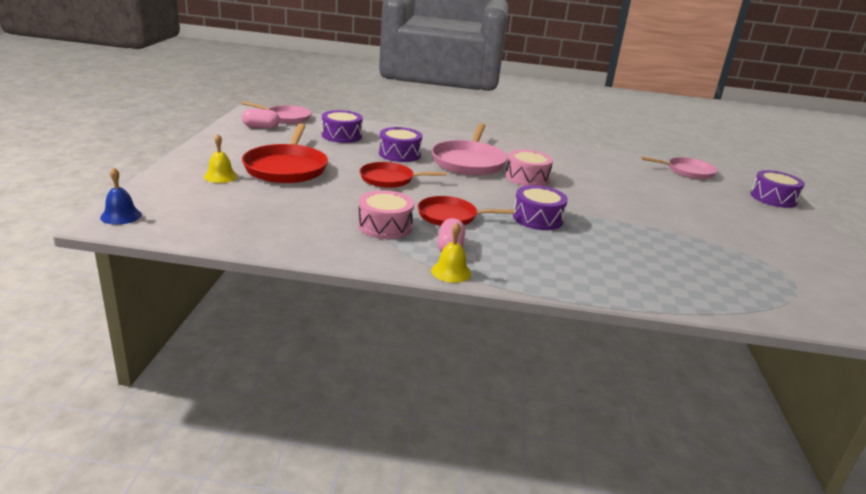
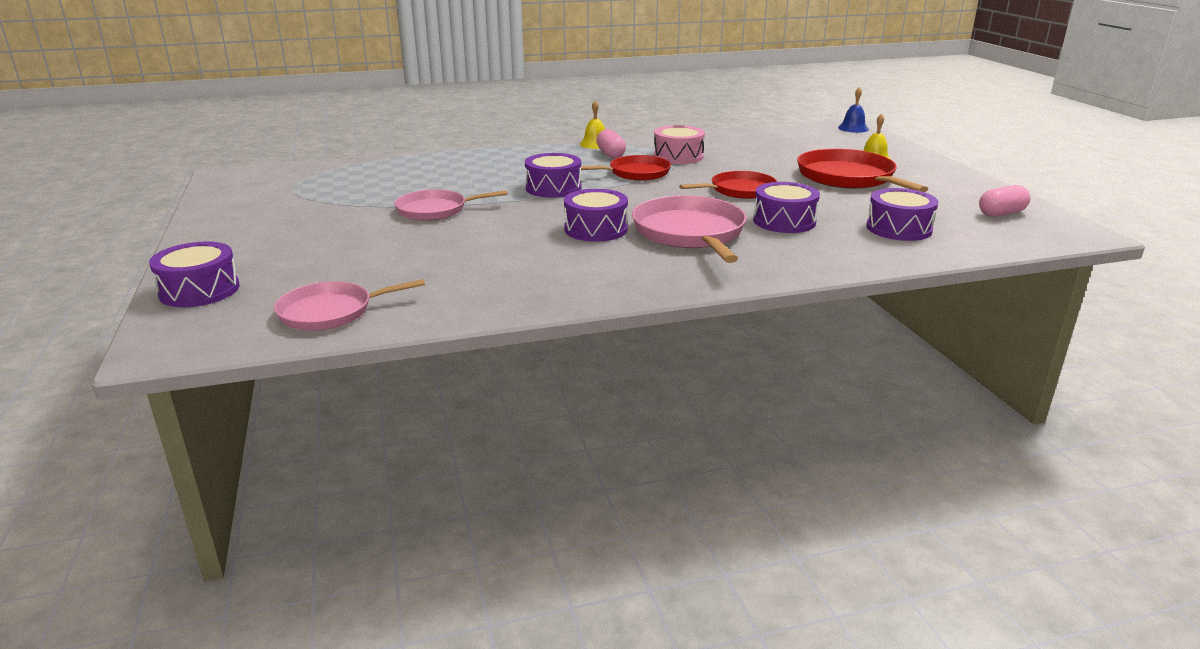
camera: 160 degrees right, 0 degrees up
pink pan [242,102,311,124] -> pink pan moved to [394,189,508,221]
pink drum [505,149,553,186] -> purple drum [564,189,628,242]

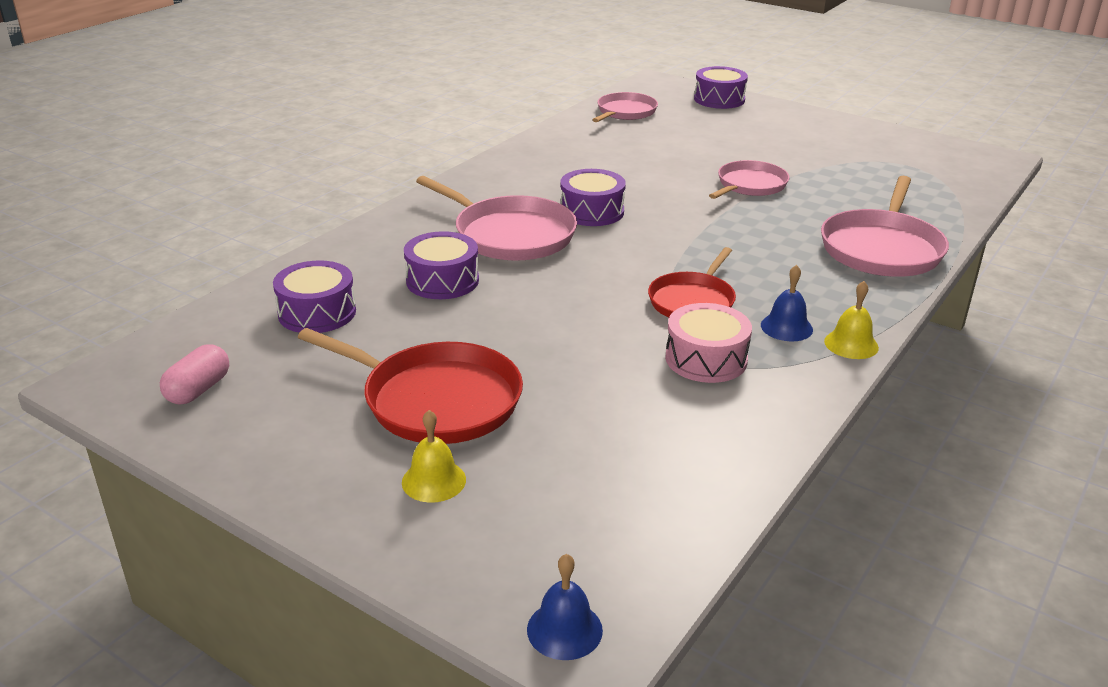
camera: 140 degrees right, 5 degrees up
purple drum [525,153,582,198] -> none
pink capsule [596,129,626,158] -> blue bell [761,265,813,341]
red pan [679,171,777,199] -> none
none -> pink pan [821,176,949,277]

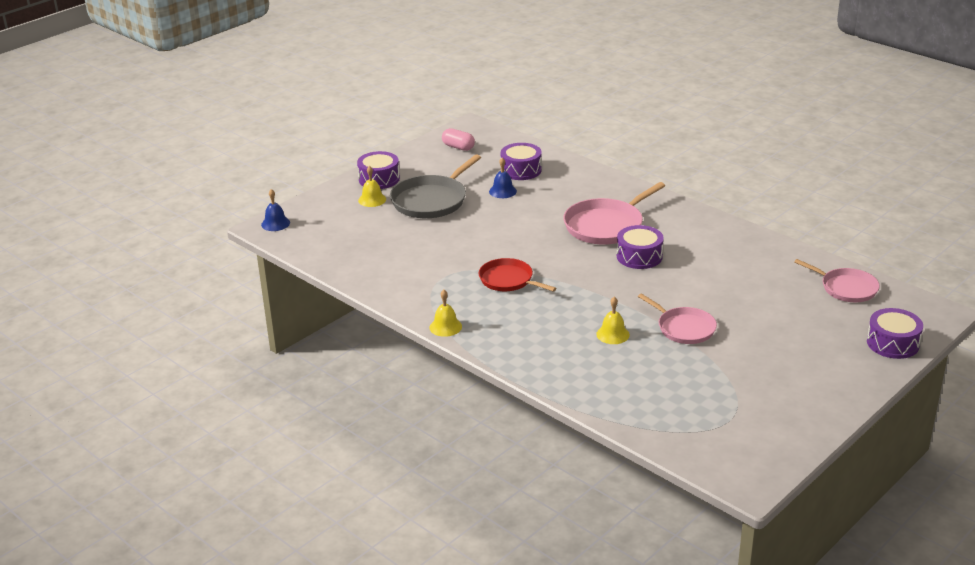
camera: 100 degrees right, 0 degrees up
red pan [298,328,523,444] -> grey pan [390,154,481,218]
purple drum [404,231,479,299] -> purple drum moved to [357,151,400,189]
pink drum [665,303,752,383] -> none
blue bell [761,265,813,341] -> blue bell moved to [489,157,517,198]
pink pan [821,176,949,277] -> none
none -> yellow bell [596,297,630,344]

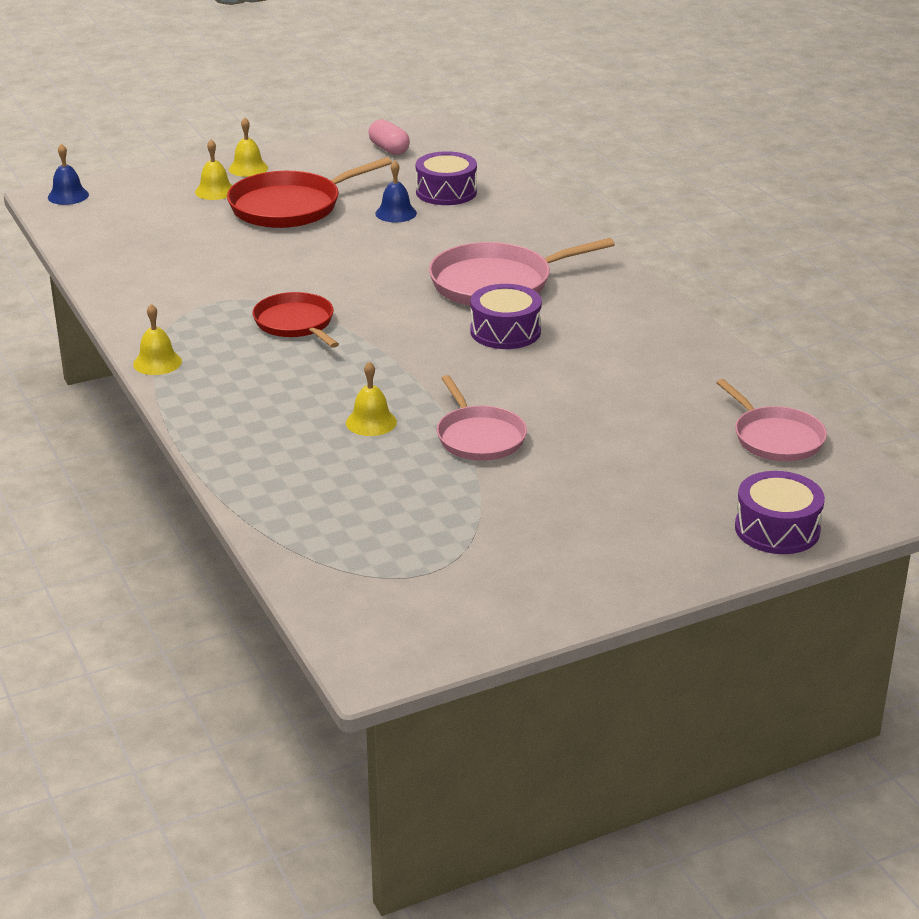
camera: 20 degrees right, 0 degrees up
purple drum [357,151,400,189] -> yellow bell [229,118,268,177]
grey pan [390,154,481,218] -> red pan [227,157,392,228]

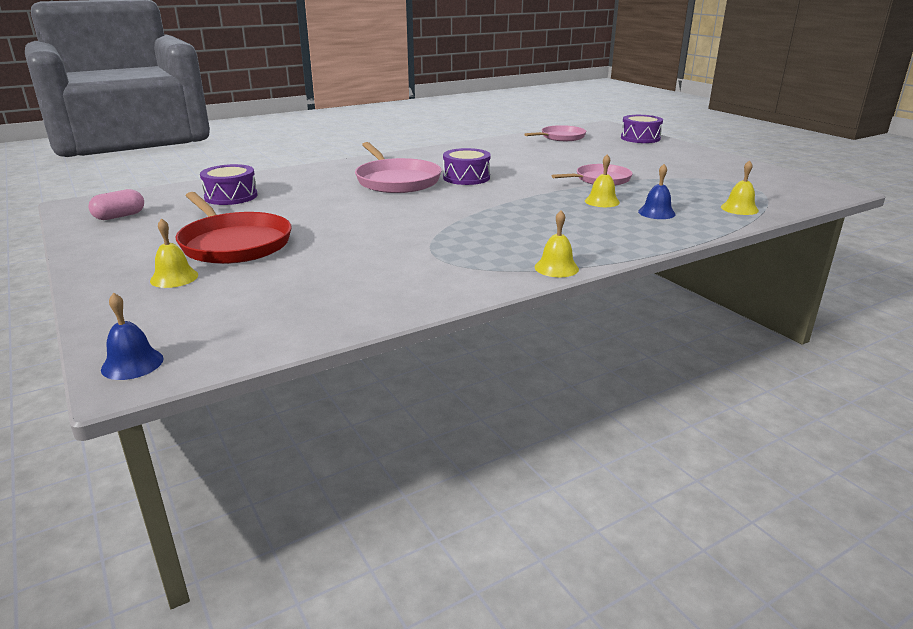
camera: 95 degrees left, 5 degrees down
yellow bell [229,118,268,177] -> yellow bell moved to [721,160,759,215]
red pan [253,292,339,348] -> none
blue bell [375,161,417,222] -> blue bell moved to [638,164,676,219]

